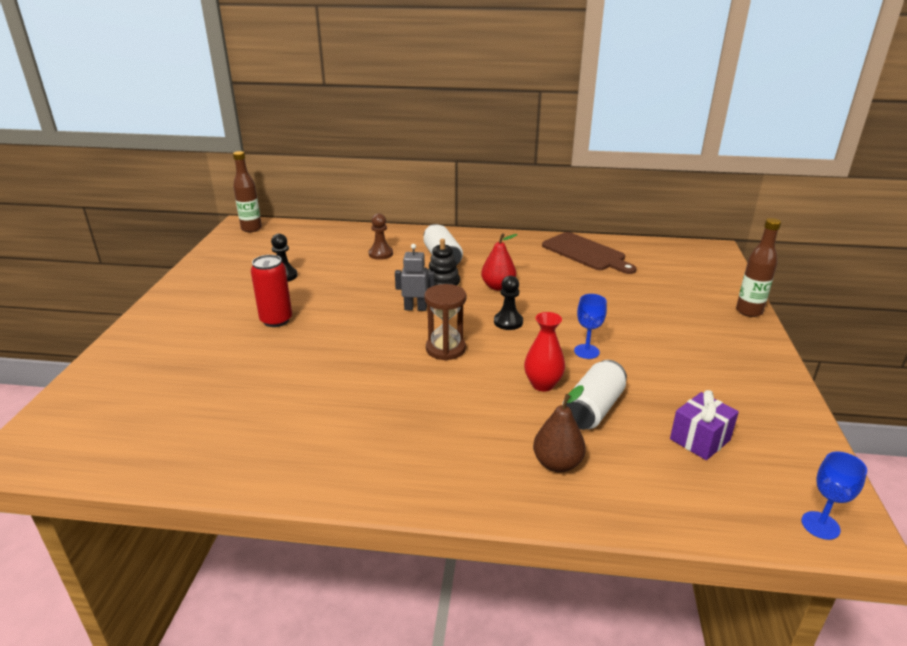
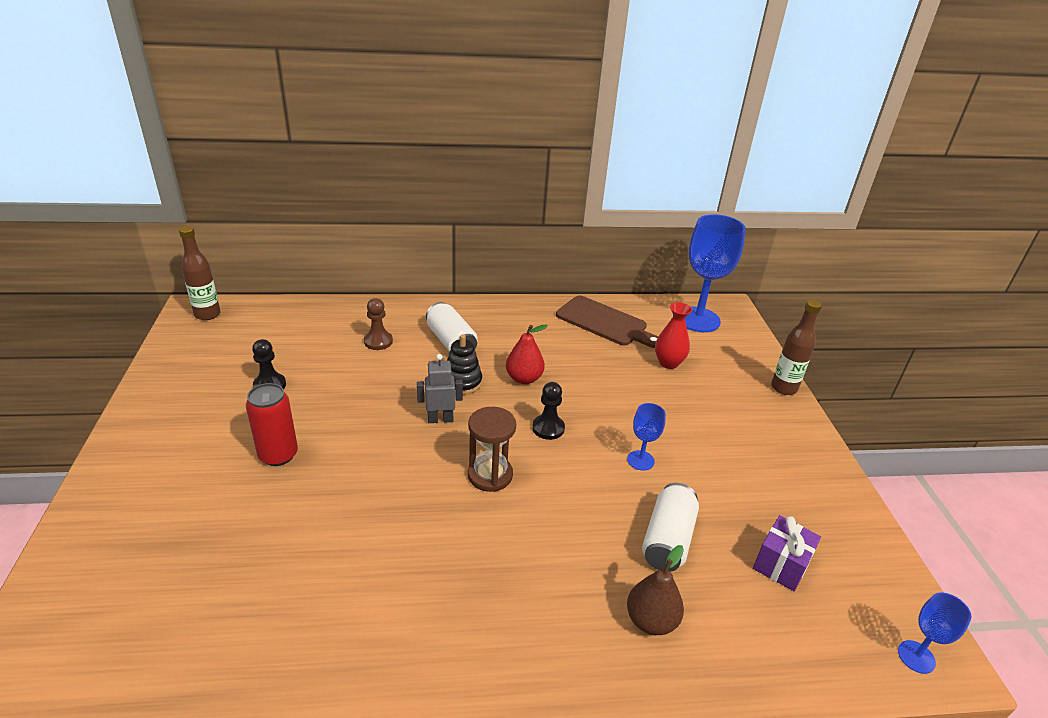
camera: 15 degrees left, 5 degrees up
red vase [524,312,565,392] -> red vase moved to [655,303,692,369]
none -> blue goblet [685,214,746,332]

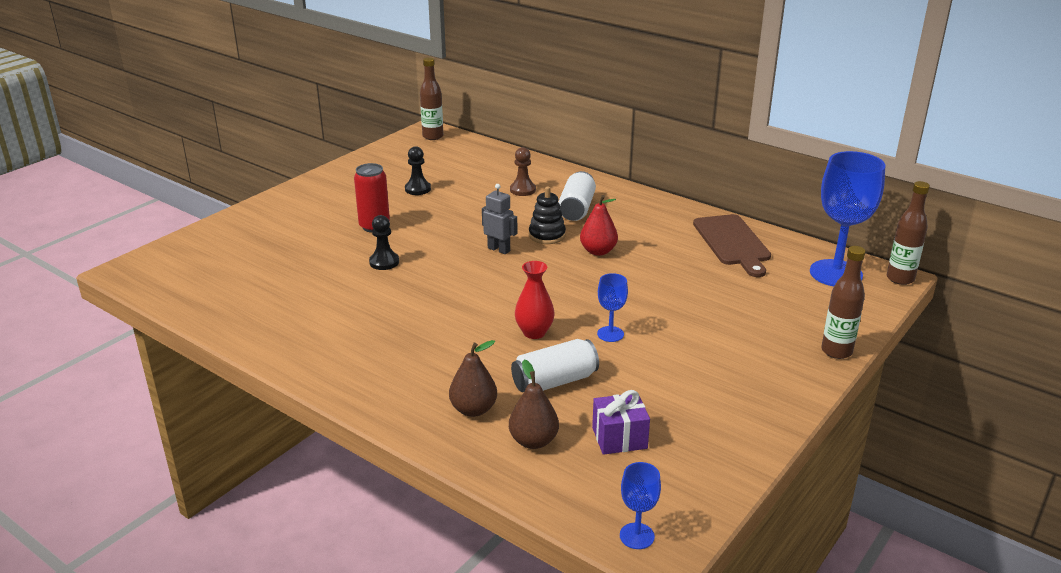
camera: 45 degrees right, 5 degrees down
brown hourglass [468,407,516,492] -> none
black pawn [532,382,565,440] -> black pawn moved to [369,215,399,270]
red vase [655,303,692,369] -> red vase moved to [515,261,554,339]
none -> brown pear [509,359,559,449]
none -> brown bottle [887,181,930,285]

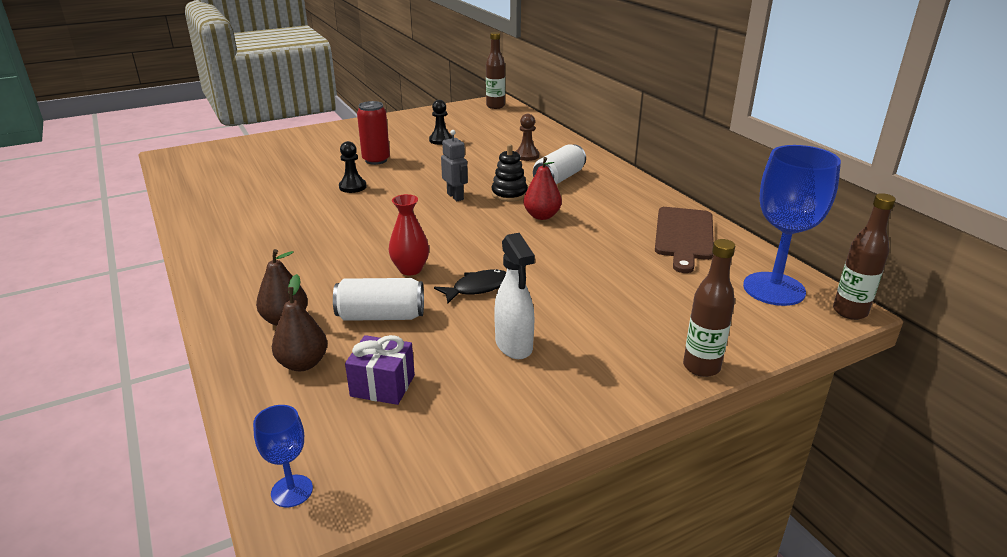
camera: 25 degrees right, 0 degrees up
blue goblet [597,273,628,342] -> black fish [434,269,506,304]
none -> white spray bottle [494,233,535,359]

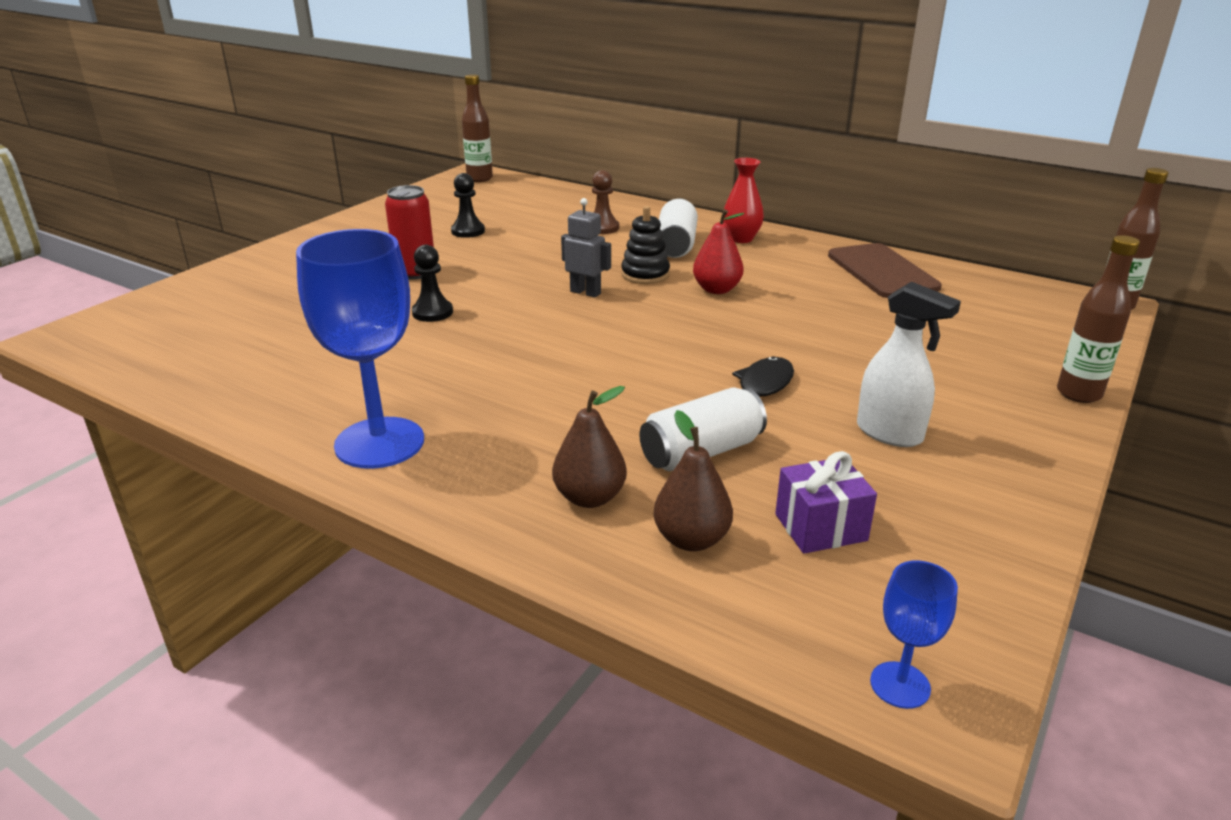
camera: 30 degrees left, 0 degrees up
red vase [389,194,429,275] -> red vase moved to [723,158,764,243]
blue goblet [743,145,841,306] -> blue goblet moved to [296,229,424,469]

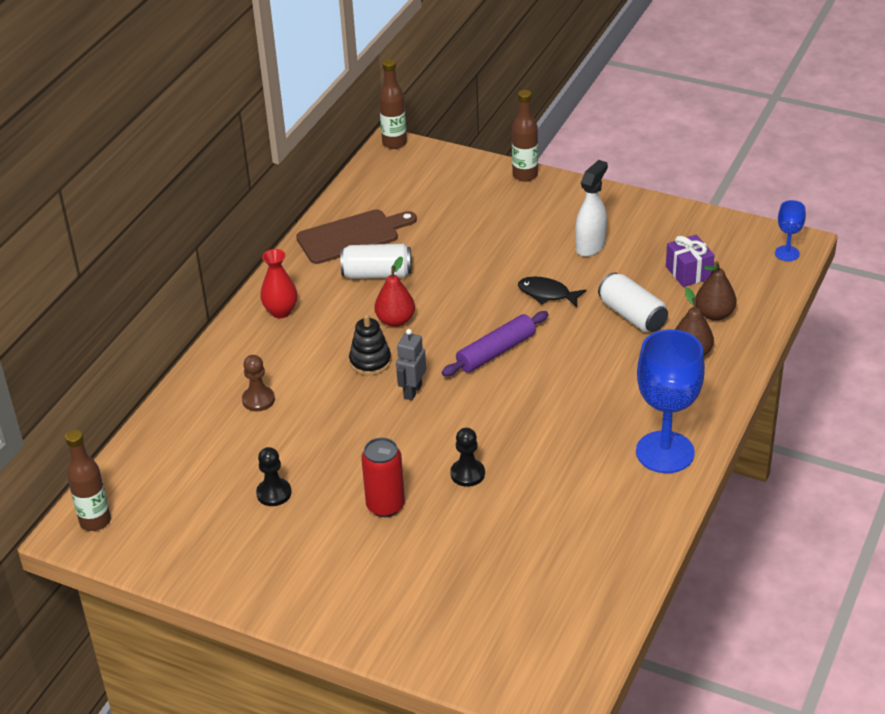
camera: 95 degrees left, 10 degrees up
white can [659,198,698,258] -> white can moved to [340,244,412,279]
none -> purple rolling pin [442,311,549,376]

